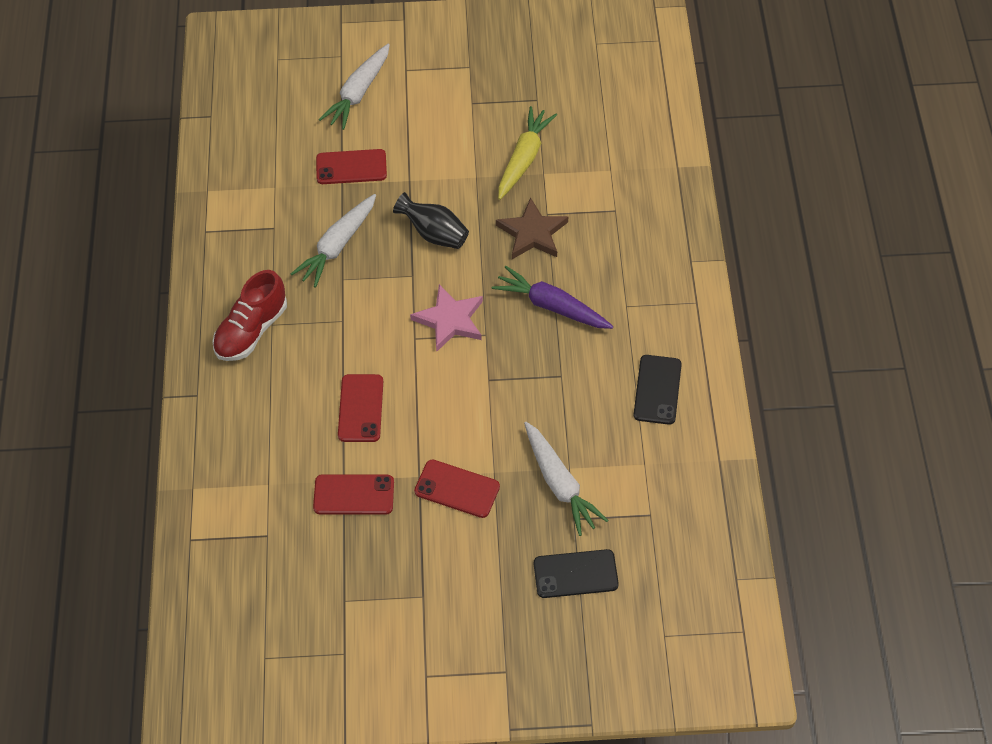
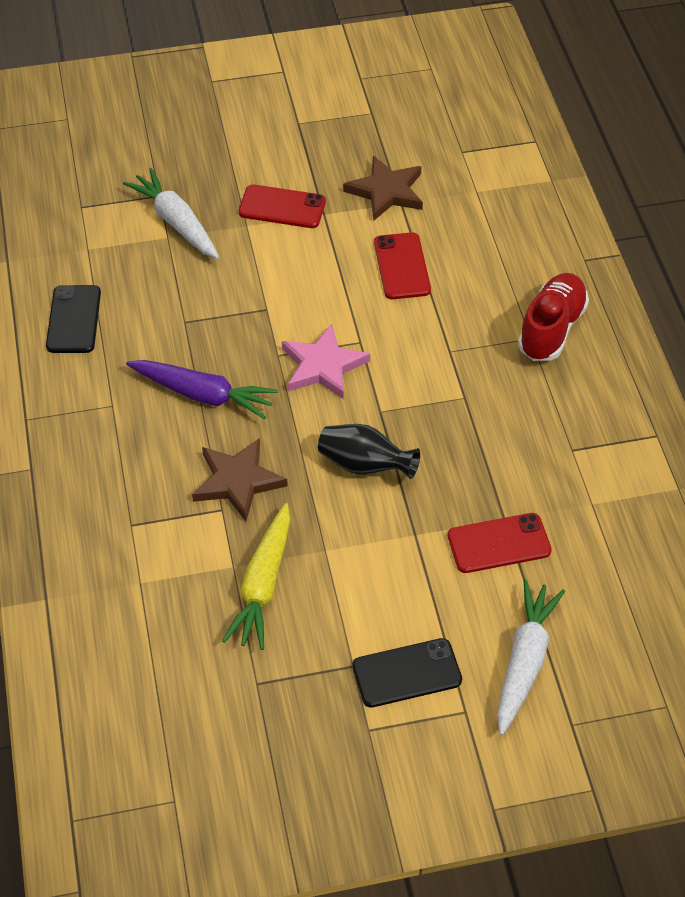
camera: 170 degrees right, 5 degrees down
white carrot [291,194,376,287] -> none
red phone [313,474,394,515] -> brown star [343,155,423,221]
black phone [534,549,619,598] -> black phone moved to [352,638,462,708]

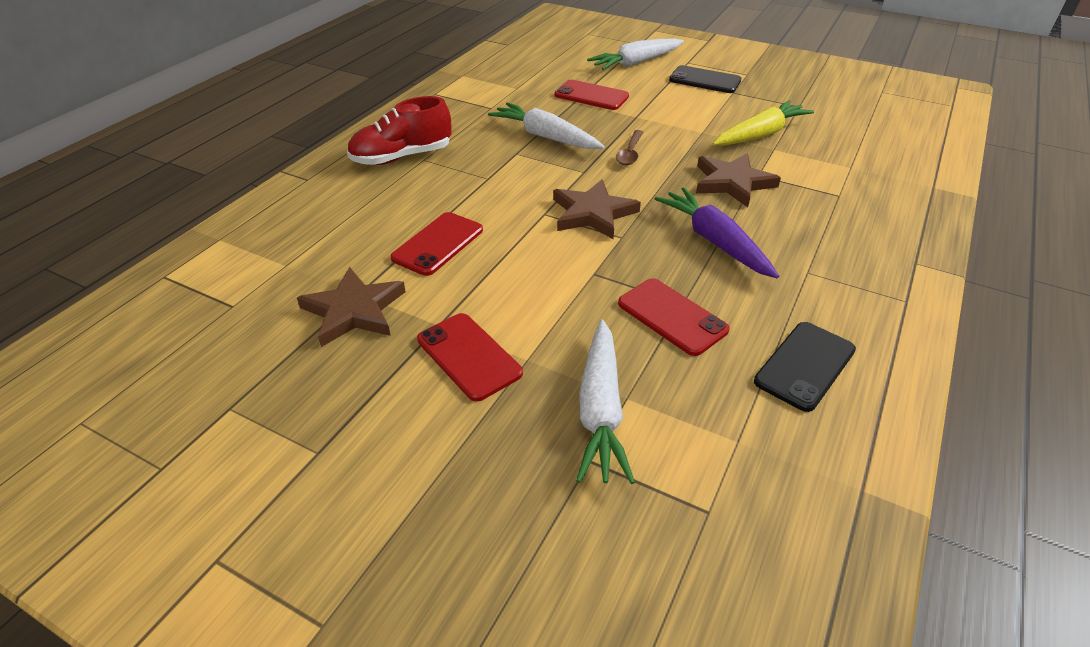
camera: 140 degrees left, 10 degrees down
pink star [282,324,370,399] -> brown star [553,179,641,239]
black vase [318,424,420,479] -> brown spoon [616,130,643,165]
none -> white carrot [488,102,605,149]
none -> red phone [618,278,730,356]

